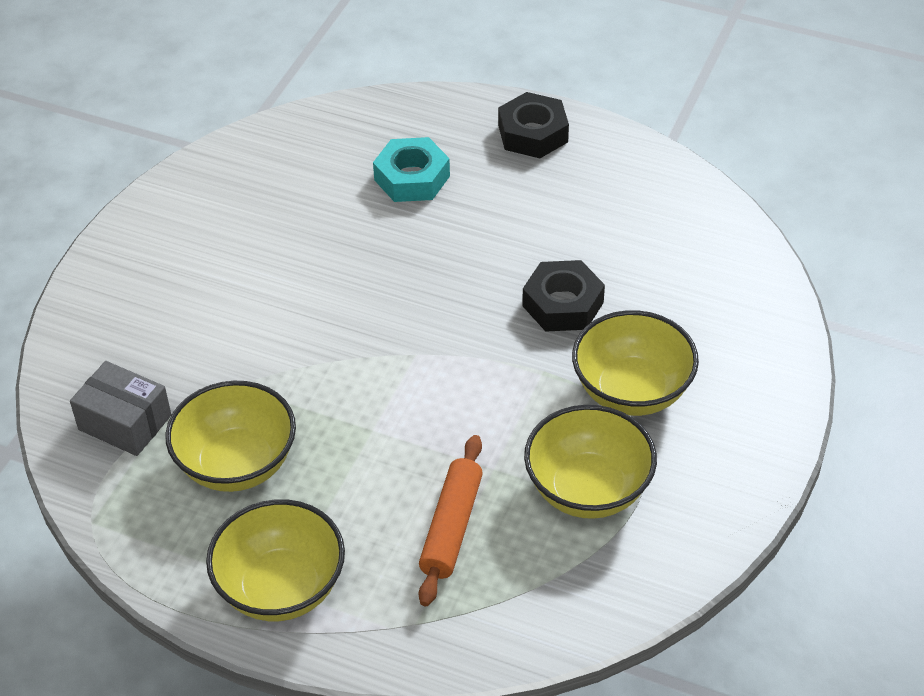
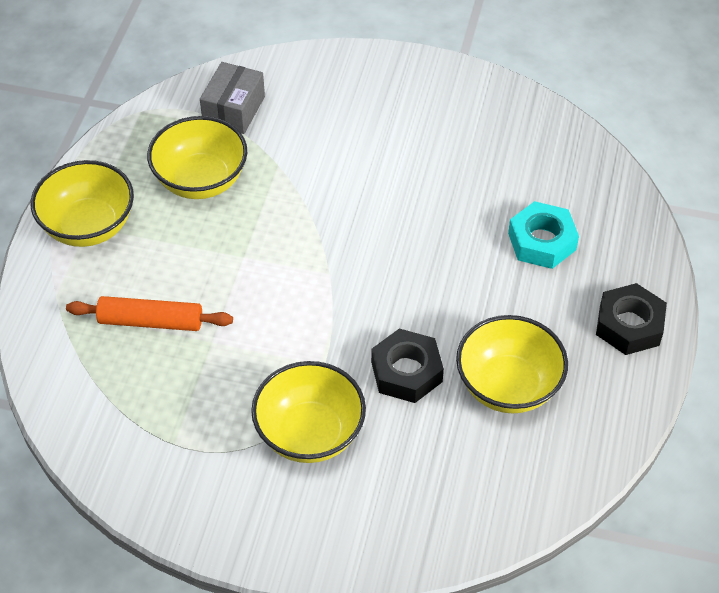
camera: 80 degrees right, 5 degrees up
yellow bowl [524,405,657,519] -> yellow bowl moved to [456,315,568,414]

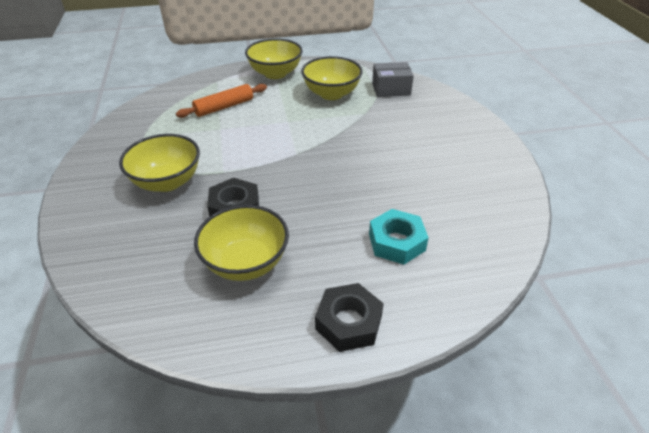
camera: 65 degrees right, 10 degrees down
orange rolling pin [66,296,233,331] -> orange rolling pin turned 75 degrees clockwise [176,84,267,118]

